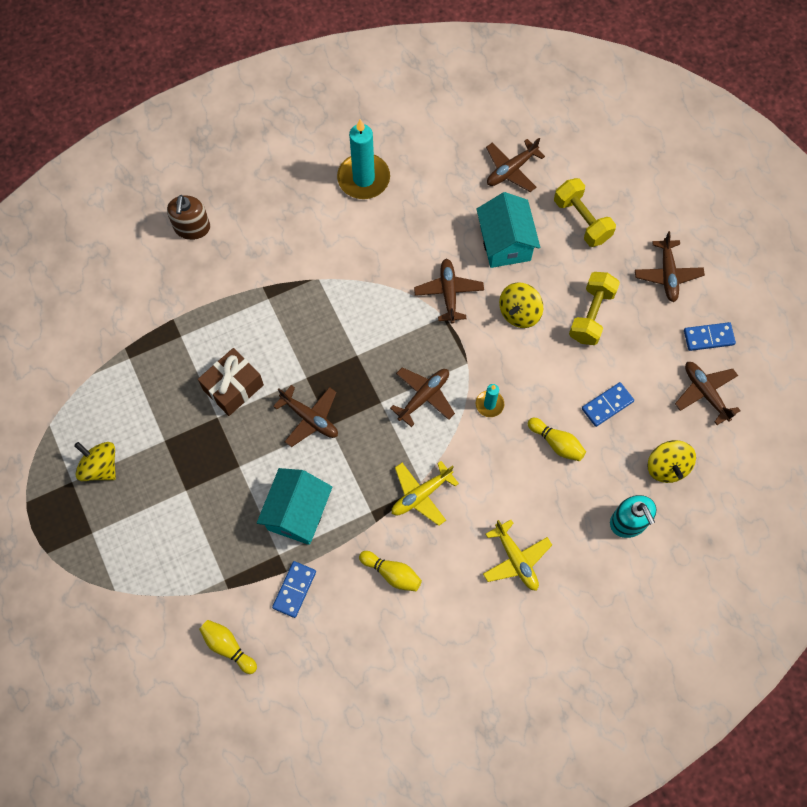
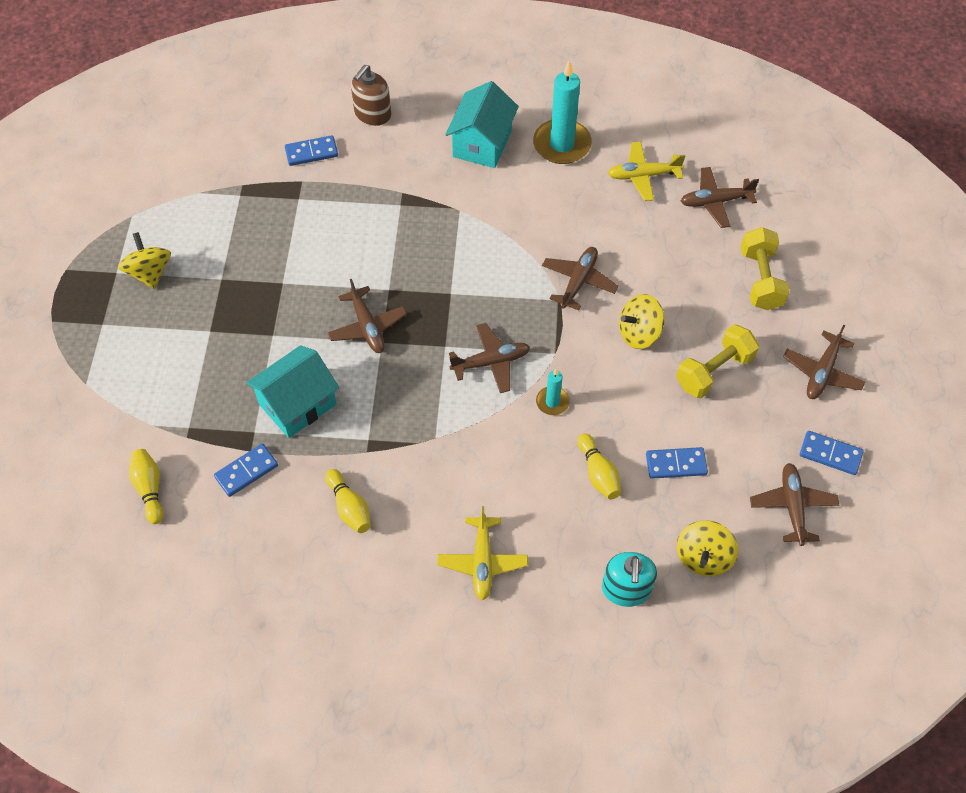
camera: 30 degrees right, 10 degrees down
brown gift [198,348,264,416] -> none
yellow plane [392,461,459,526] -> yellow plane moved to [608,142,685,201]
turquoise house [476,192,540,268] -> turquoise house moved to [445,81,519,168]
none -> blue domino [285,135,338,166]

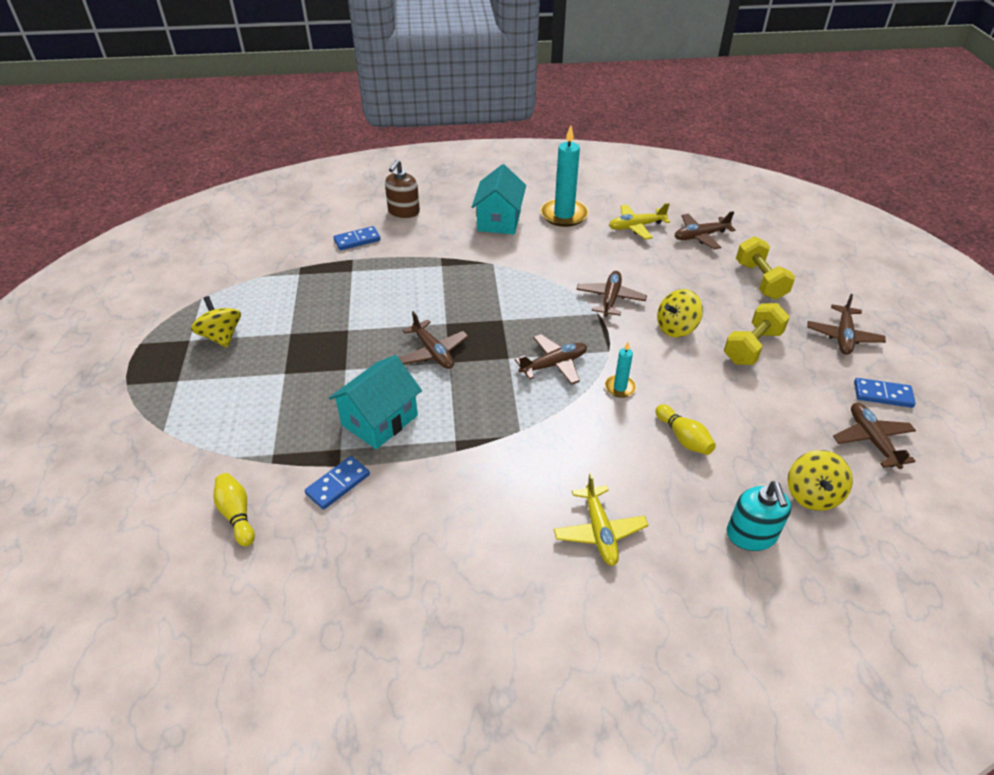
camera: 10 degrees left, 15 degrees down
yellow bowling pin [325,469,371,533] -> none
blue domino [646,447,708,479] -> none

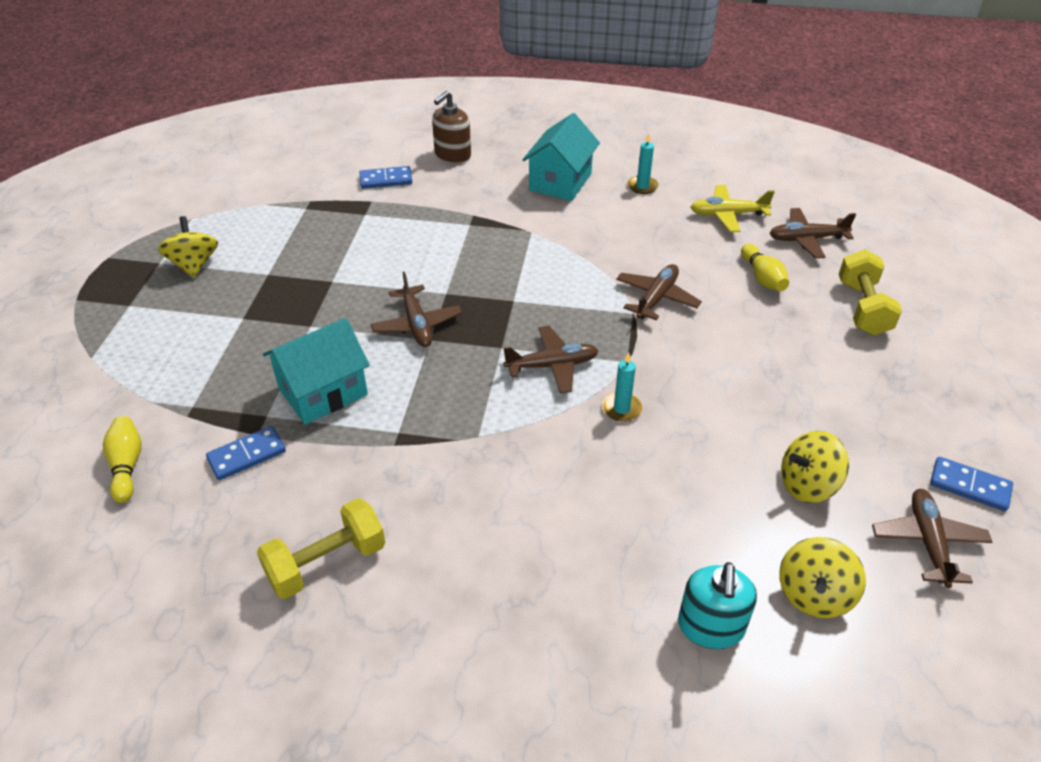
camera: 15 degrees right, 0 degrees up
turquoise candle [540,125,589,227] -> turquoise candle [628,133,658,194], size x0.51
yellow plane [554,473,648,566] -> none
yellow bowling pin [655,404,716,455] -> yellow bowling pin moved to [741,244,789,291]
yellow spinning top [657,289,703,338] -> yellow spinning top moved to [781,431,849,503]
yellow dumbbell [724,303,790,365] -> yellow dumbbell moved to [257,498,385,599]
brown plane [807,294,886,355] -> none

